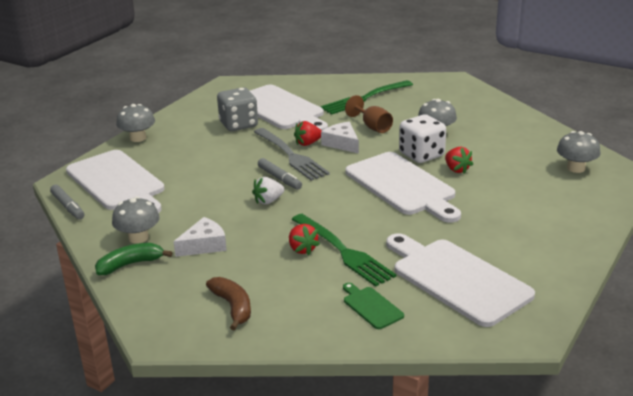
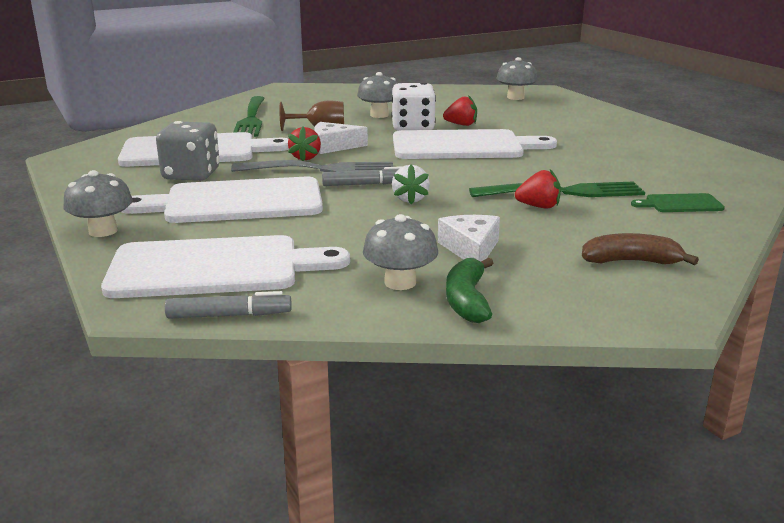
camera: 60 degrees left, 5 degrees down
white cutting board [386,233,535,327] -> white cutting board moved to [121,177,323,223]

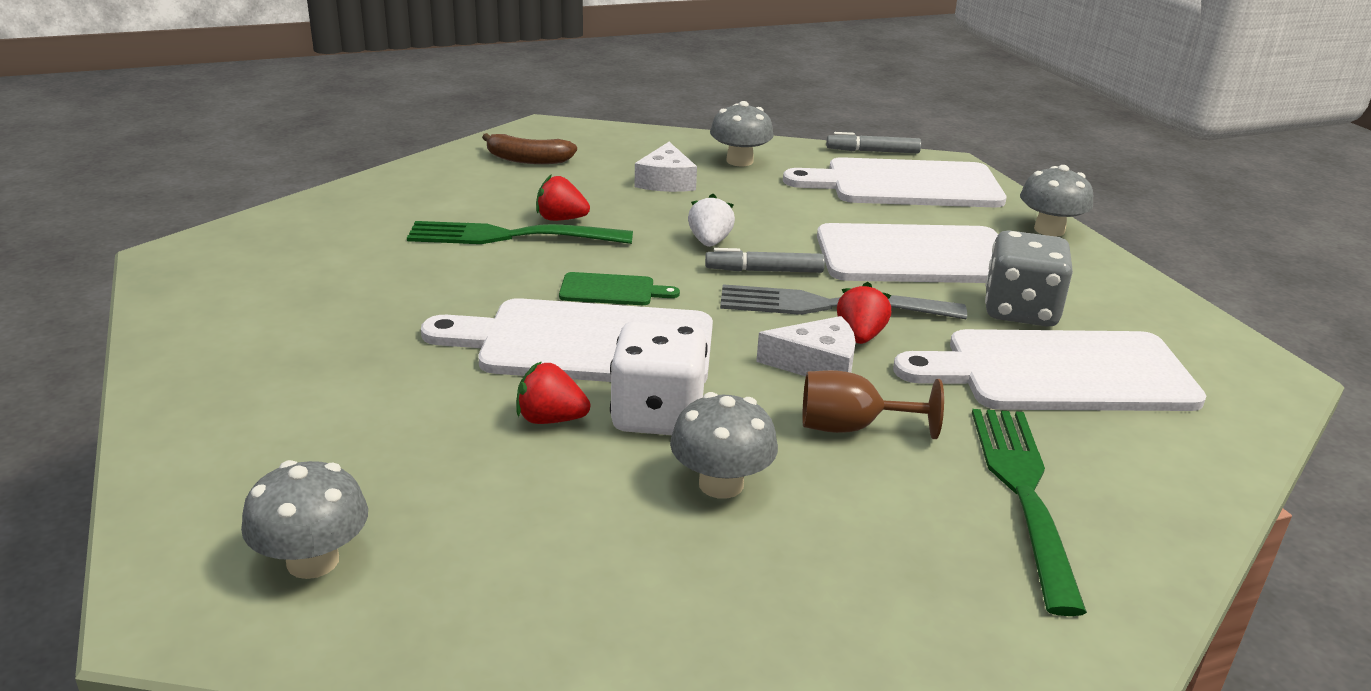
camera: 175 degrees left, 5 degrees up
green banana [446,258,493,323] -> none
green cutting board [631,193,725,212] -> green cutting board moved to [559,272,680,305]

